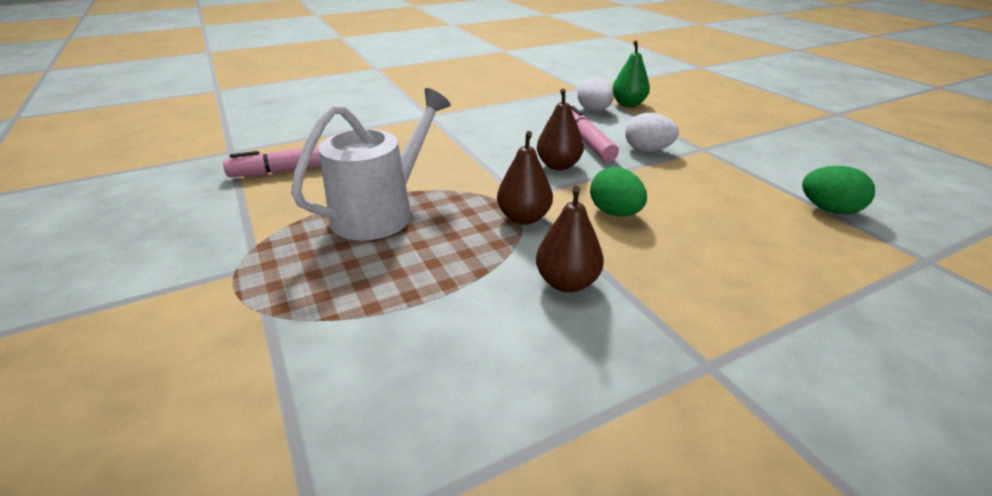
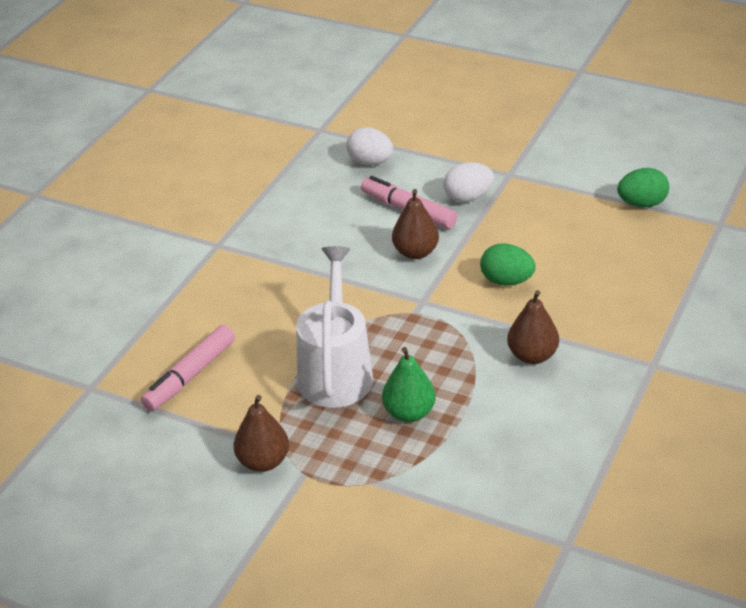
camera: 35 degrees left, 5 degrees up
brown pear [497,131,553,225] -> brown pear moved to [234,395,289,472]
green pear [612,40,650,107] -> green pear moved to [382,347,436,422]

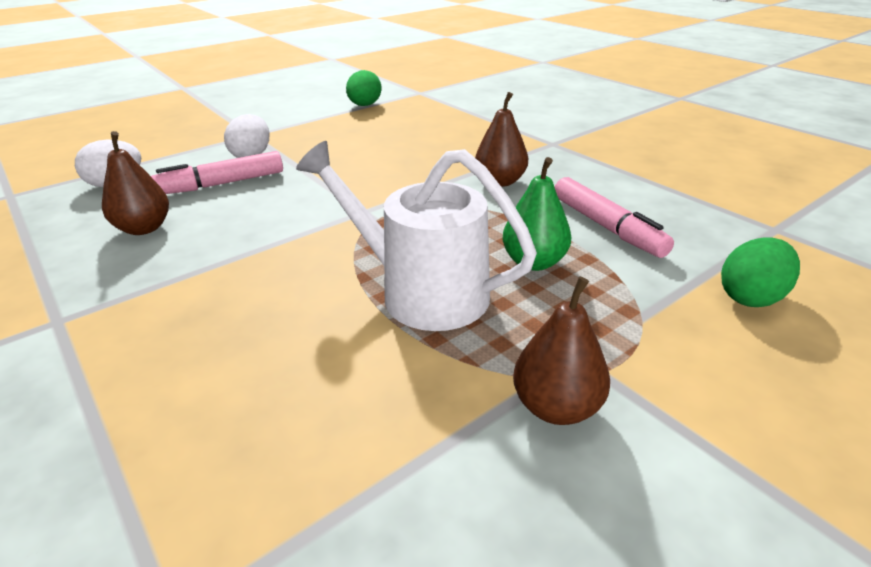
camera: 65 degrees left, 5 degrees down
pink marker [141,325,235,411] -> pink marker moved to [555,177,674,258]
brown pear [392,189,439,259] -> brown pear moved to [102,131,169,235]
green egg [480,243,536,286] -> green egg moved to [721,237,800,307]

